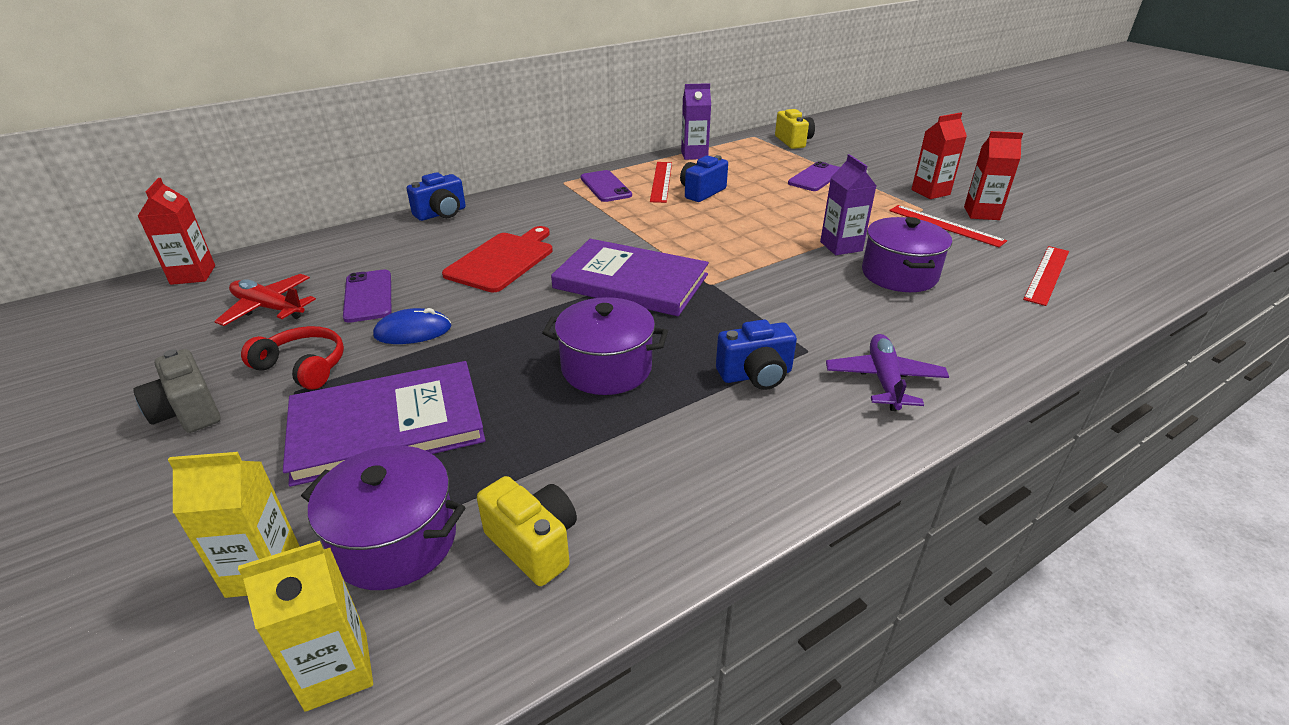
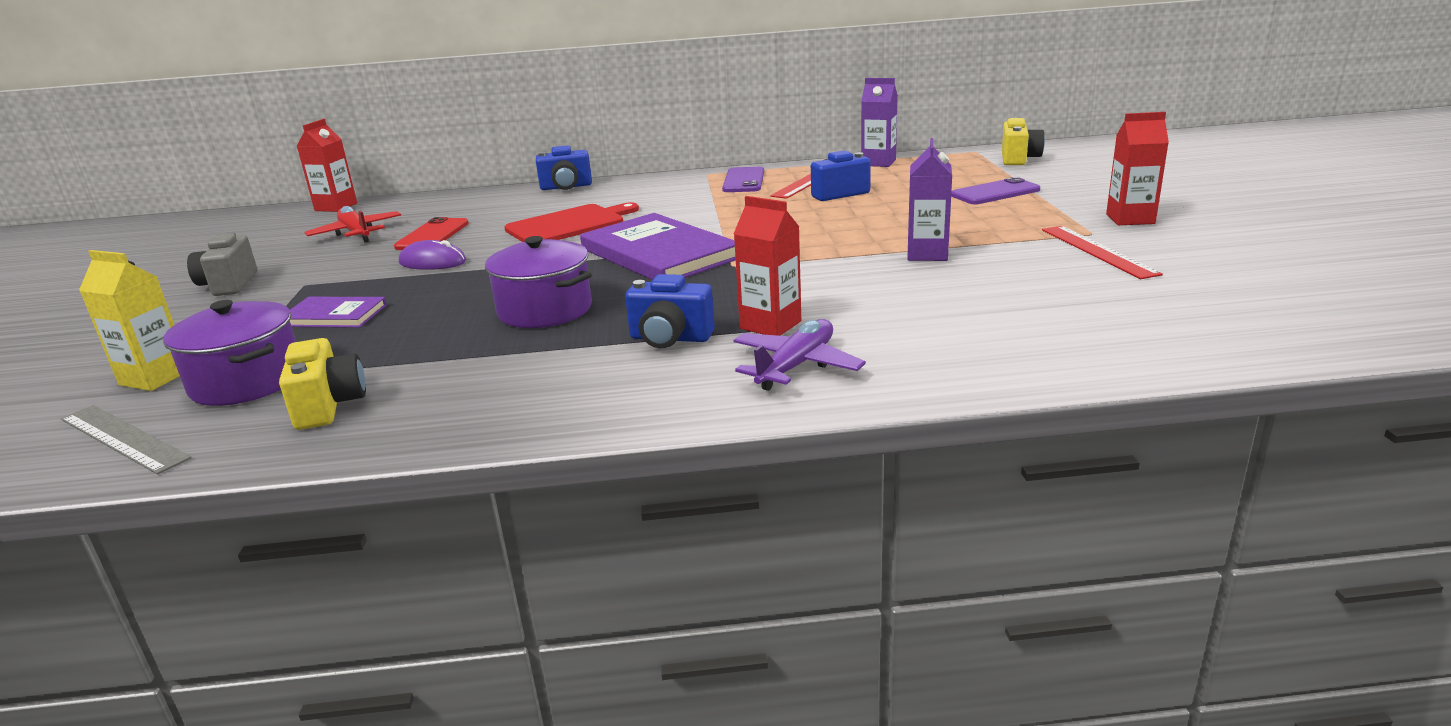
camera: 30 degrees right, 10 degrees down
yellow carton [238,541,373,712] -> grey ruler [61,405,192,475]
red headphones [241,326,344,390] -> none
purple book [283,361,485,487] -> purple book [290,297,387,328], size x0.52
purple phone [343,270,391,323] -> red phone [394,217,469,250]
blue mouse [373,308,451,344] -> purple mouse [399,240,466,270]
purple pot [862,217,952,292] -> none
red carton [964,131,1023,220] -> red carton moved to [734,196,801,336]
red ruler [1023,246,1069,306] -> none

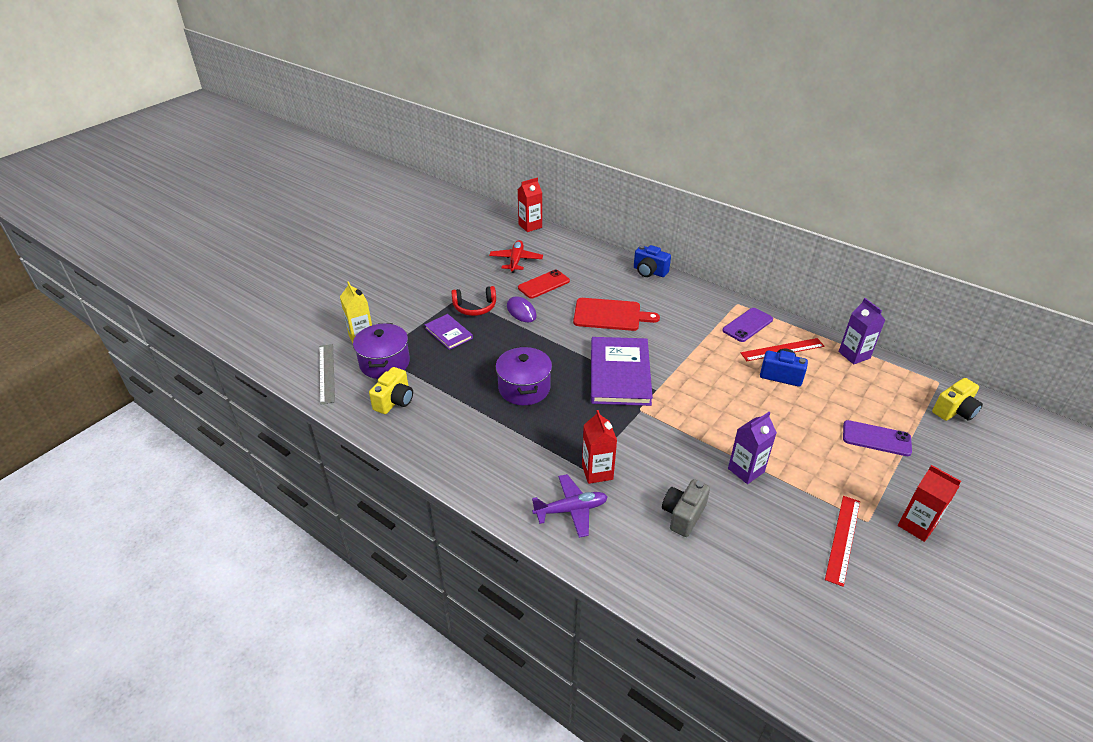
camera: 40 degrees right, 15 degrees up
grey camera [187,232,257,296] -> grey camera moved to [662,479,710,537]
blue camera [625,274,715,348] -> none
none -> red headphones [451,286,496,316]

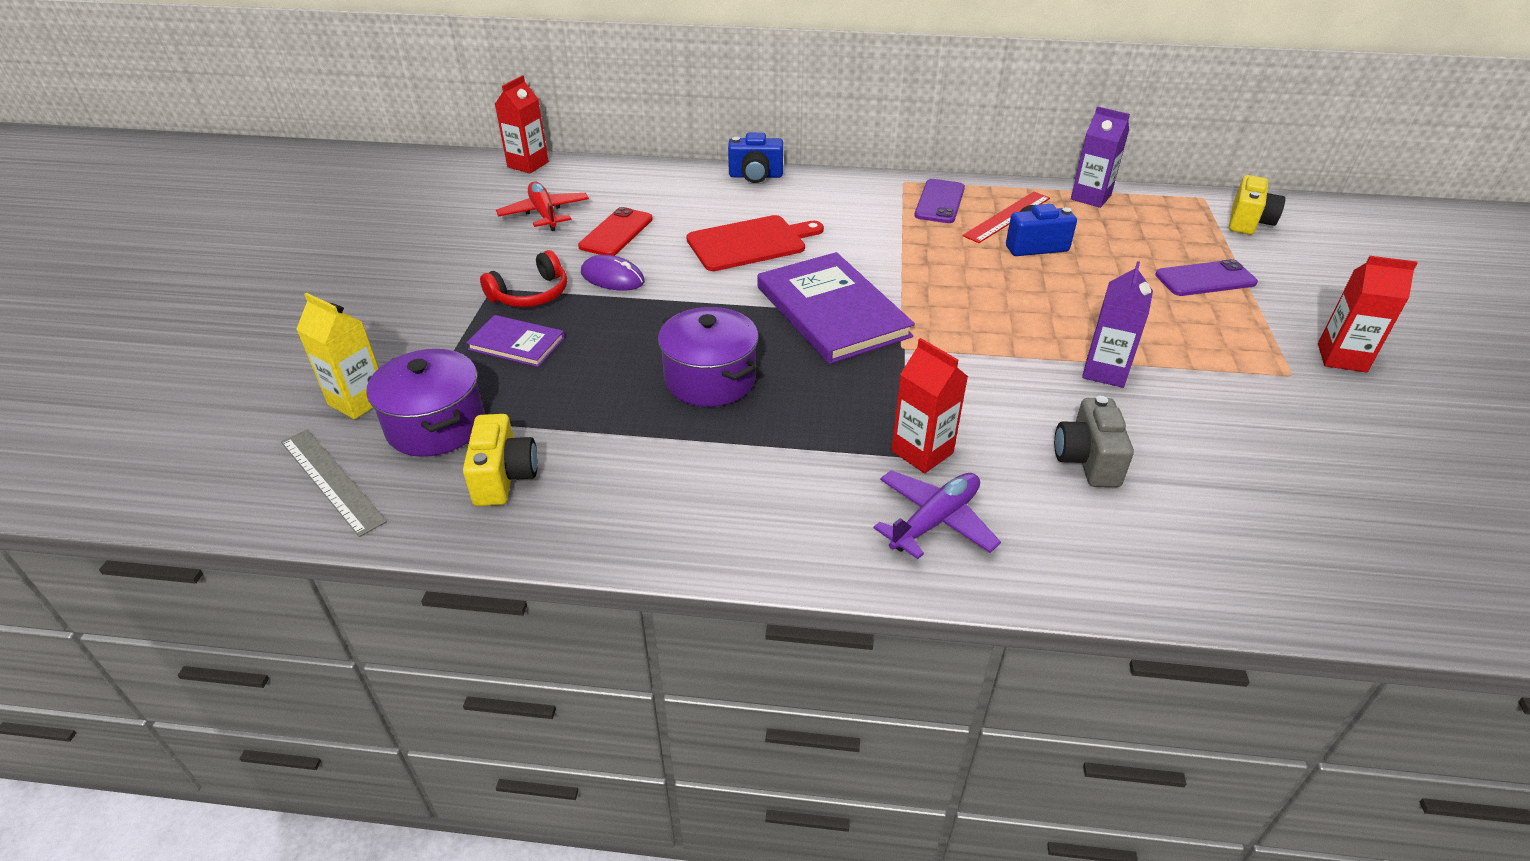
camera: 30 degrees left, 0 degrees up
red ruler [825,496,860,587] -> none

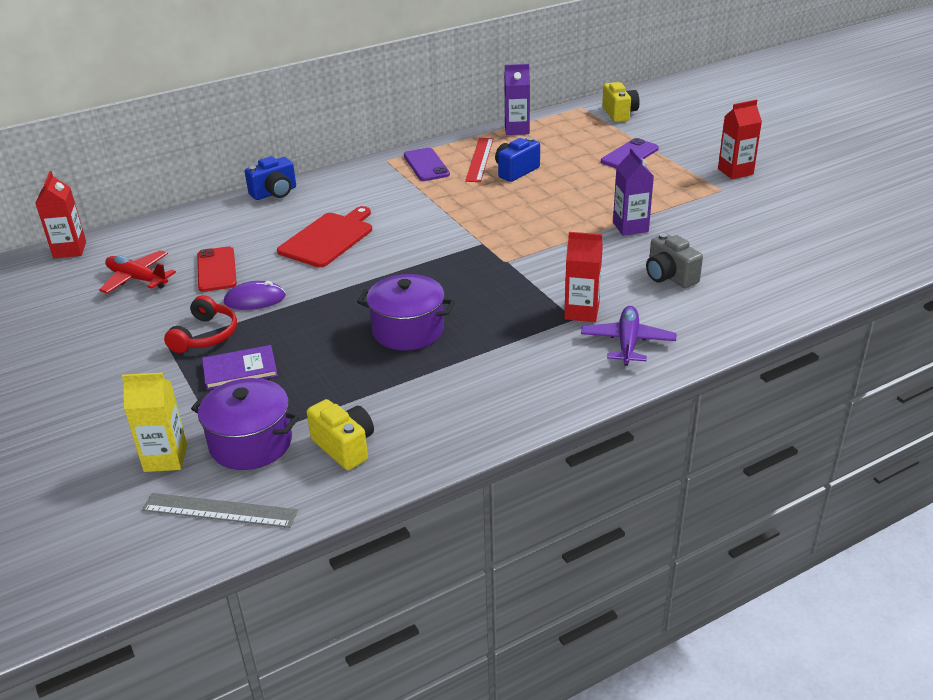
camera: 35 degrees left, 5 degrees down
purple book [758,252,915,364] -> none

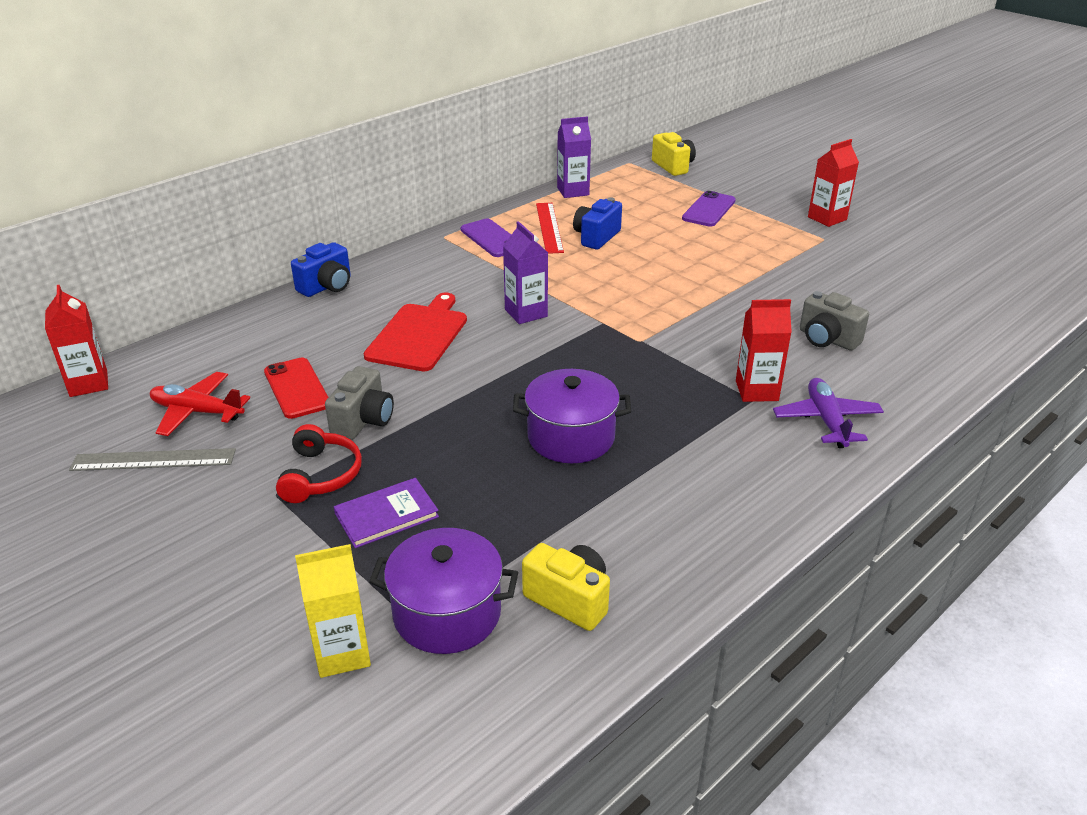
camera: 15 degrees left, 0 degrees up
grey ruler [142,493,298,528] -> grey ruler moved to [69,448,236,471]
purple mouse [224,281,286,310] -> grey camera [325,366,394,440]
purple carton [613,148,654,236] -> purple carton moved to [503,221,548,324]

